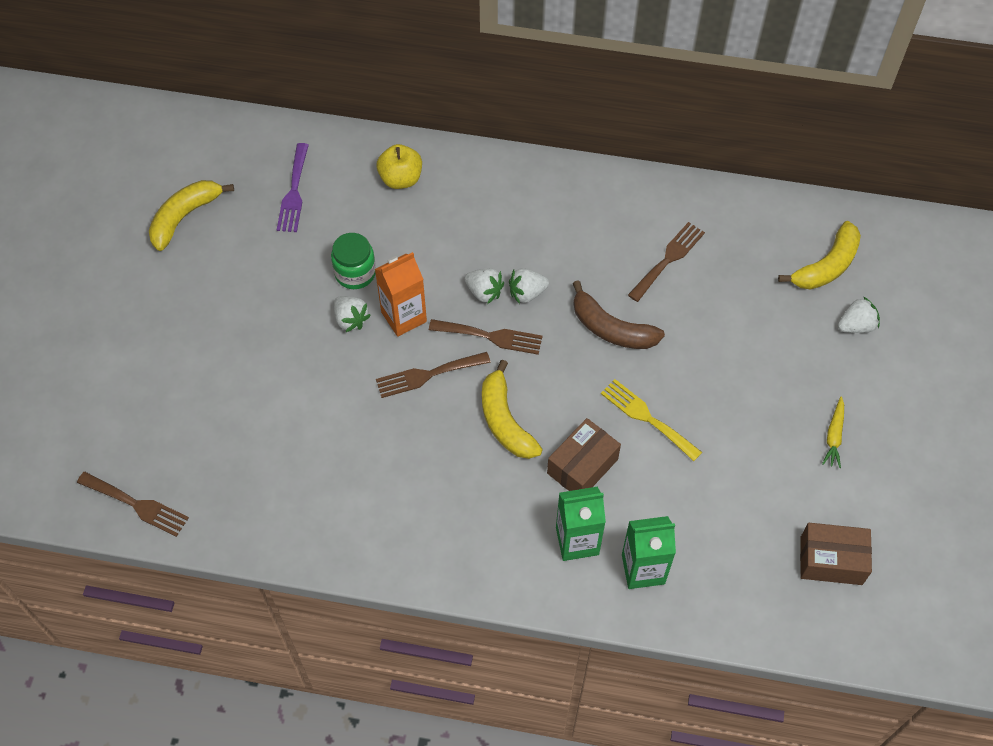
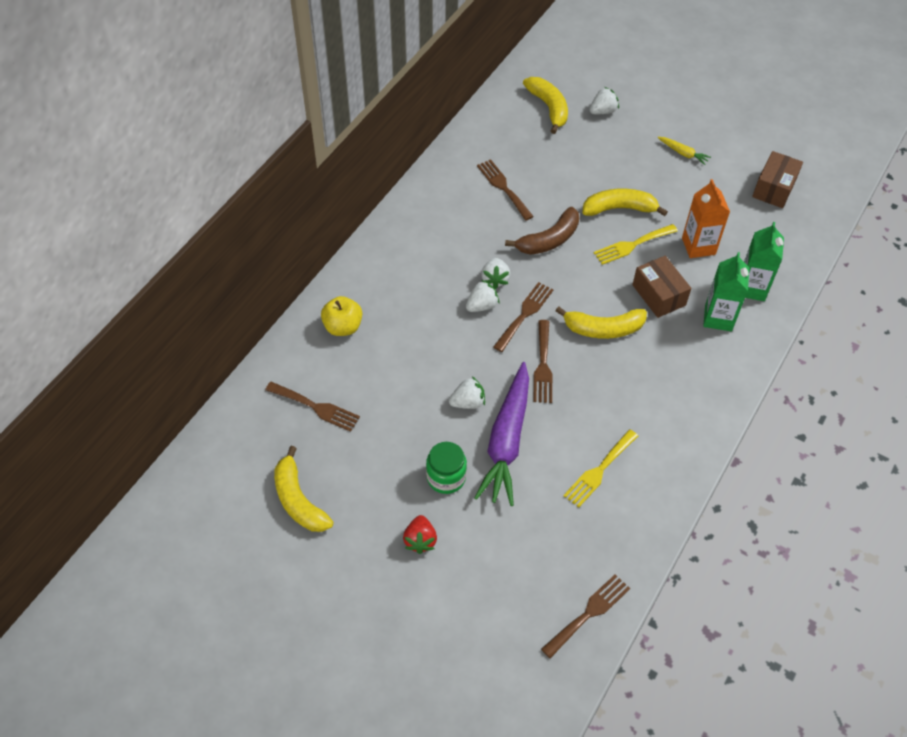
camera: 70 degrees left, 5 degrees down
purple fork [277,143,309,232] -> brown fork [265,382,360,432]
green jar [331,233,376,289] -> green jar moved to [426,442,467,494]
orange carton [375,252,427,337] -> orange carton moved to [682,179,730,258]
white strawberry [838,296,880,333] -> white strawberry turned 60 degrees clockwise [590,87,619,114]
none -> red strawberry [403,515,437,554]
none -> purple carrot [474,362,529,506]
none -> yellow fork [563,429,638,508]
none -> yellow banana [582,188,668,216]

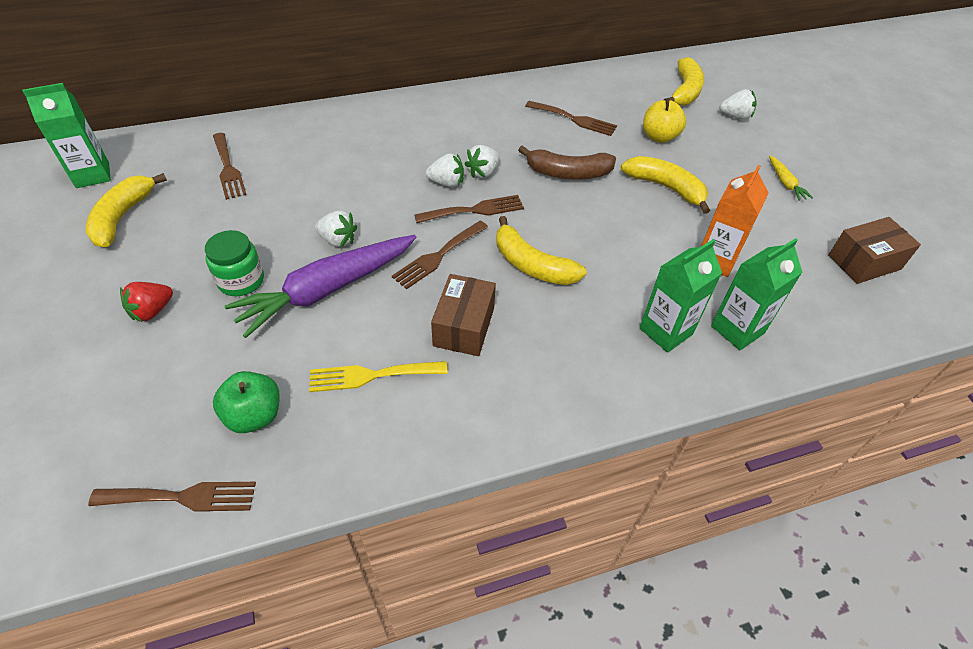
camera: 40 degrees right, 5 degrees down
yellow apple [321,296,362,336] -> yellow apple moved to [643,98,686,143]
brown fork [477,159,534,221] -> brown fork turned 105 degrees clockwise [525,101,617,136]
yellow fork [594,224,678,265] -> none
brown box [632,256,691,318] -> brown box moved to [431,274,496,356]
none -> green carton [22,83,111,188]
none -> green apple [213,371,280,433]

